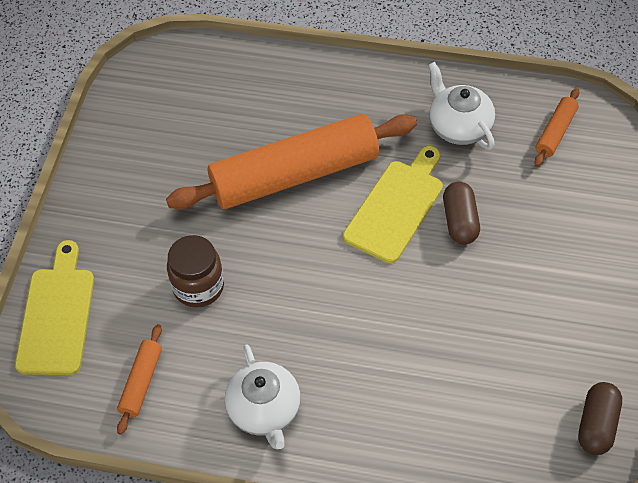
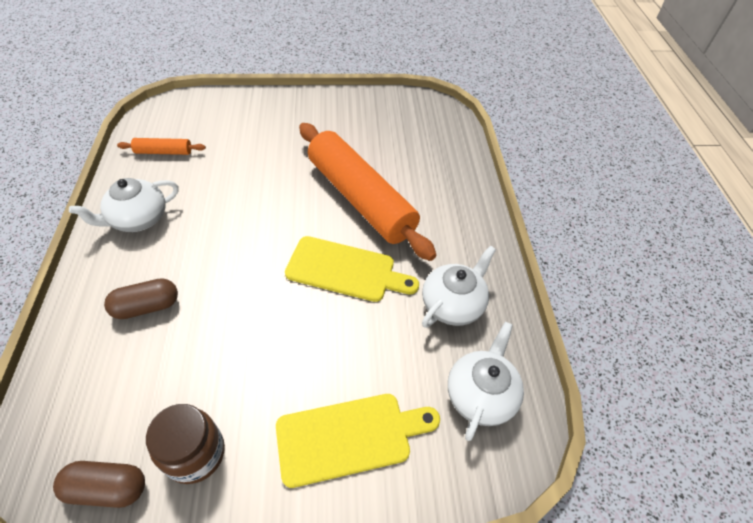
camera: 70 degrees right, 5 degrees down
yellow cutting board [15,240,94,375] -> yellow cutting board moved to [276,394,440,488]
brown jar [167,235,224,308] -> brown jar moved to [146,404,225,484]
brown capsule [443,182,480,244] -> brown capsule moved to [104,278,178,319]
orange rolling pin [534,88,579,167] -> white teapot [448,322,524,441]

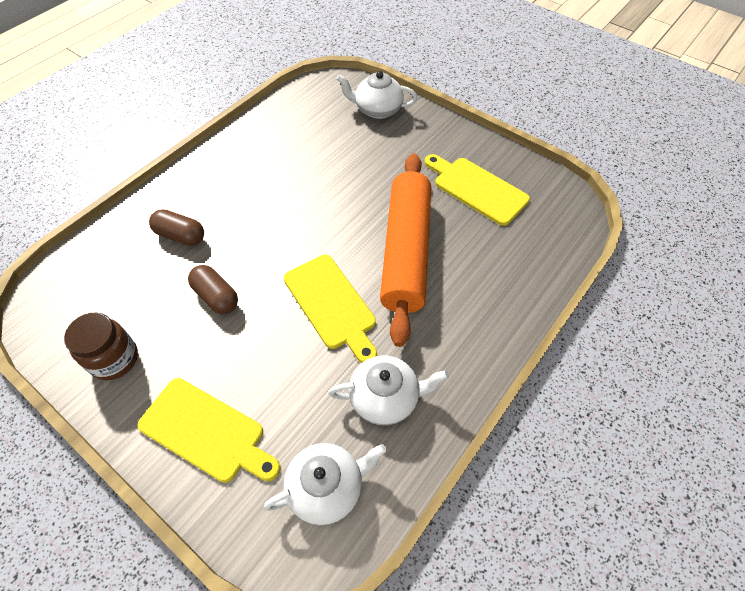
camera: 45 degrees right, 5 degrees up
brown capsule [53,461,145,508] -> brown capsule moved to [188,265,238,314]
white teapot [69,178,179,232] -> white teapot moved to [337,71,417,119]
orange rolling pin [117,138,206,155] -> none
none -> yellow cutting board [425,154,530,226]

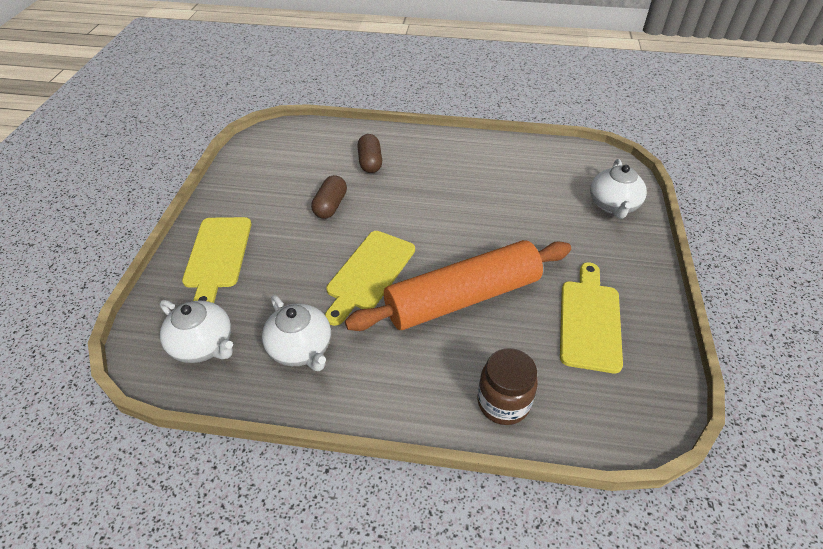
camera: 60 degrees right, 10 degrees down
brown jar [64,313,138,380] -> brown jar moved to [477,348,538,425]
white teapot [337,71,417,119] -> white teapot turned 150 degrees counterclockwise [590,159,647,219]

